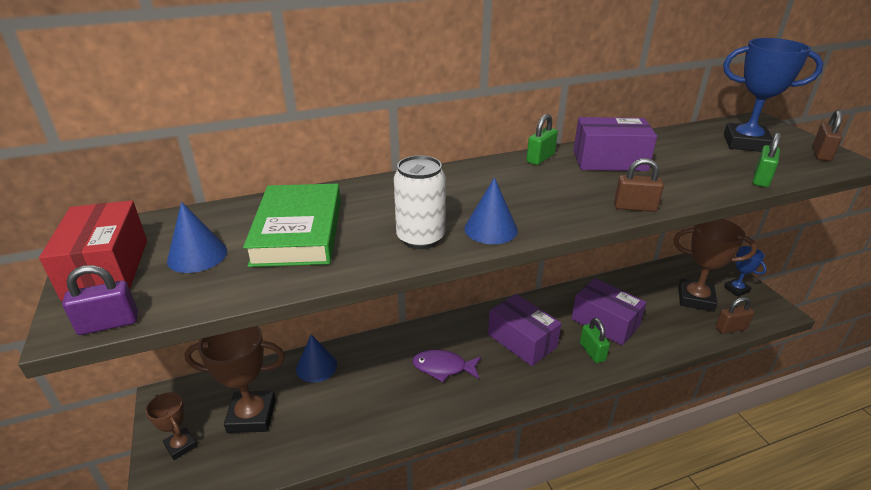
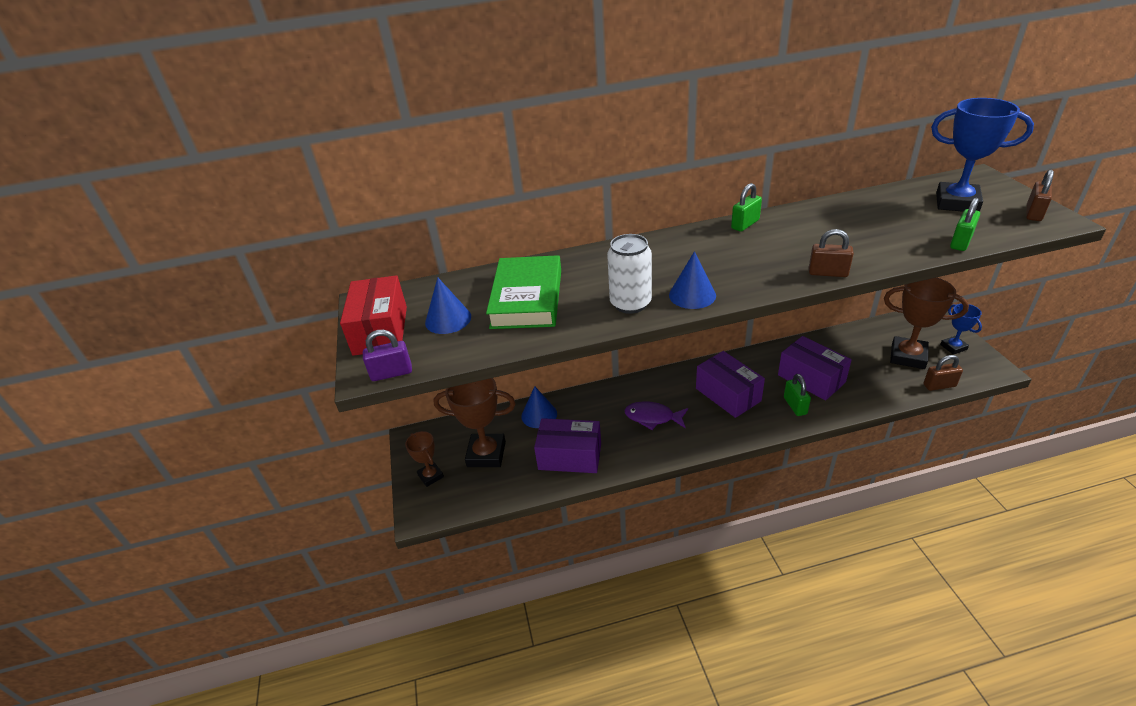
camera: 10 degrees right, 5 degrees up
purple box [573,117,657,171] -> purple box moved to [534,418,601,473]

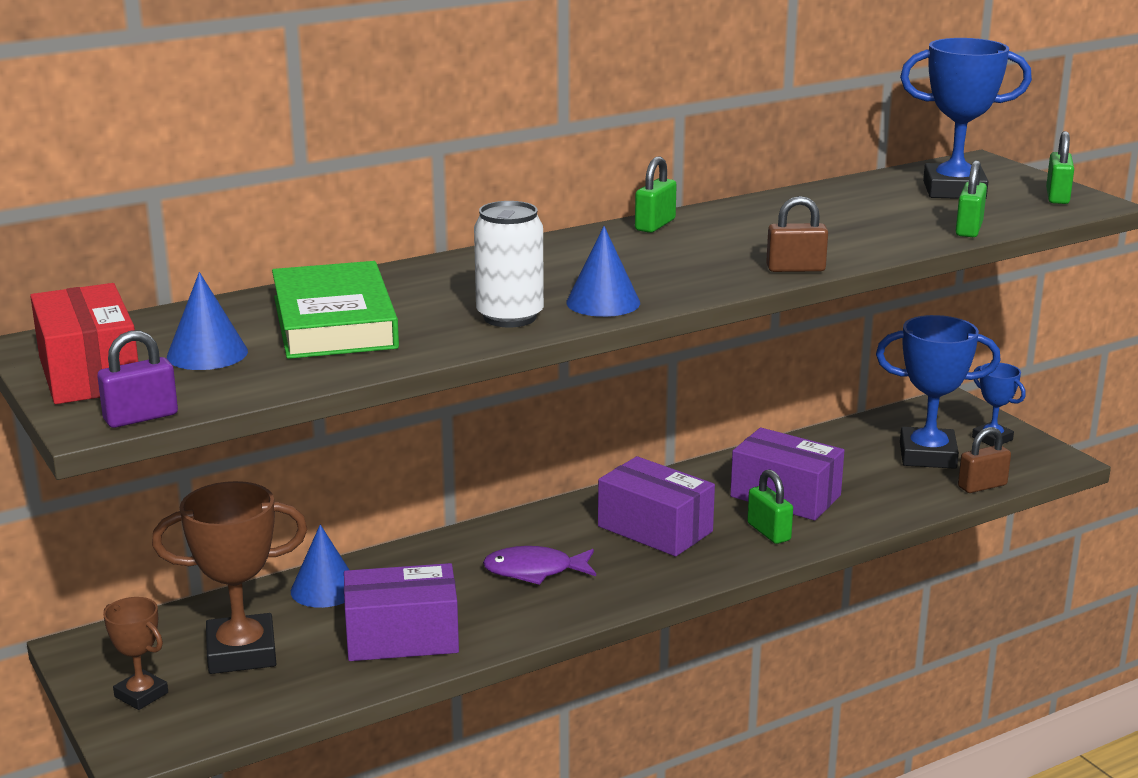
camera: 20 degrees left, 15 degrees down
brown trophy [884,277,969,369] -> blue trophy [876,315,1001,469]
brown padlock [1026,169,1054,221] -> green padlock [1046,131,1074,204]

